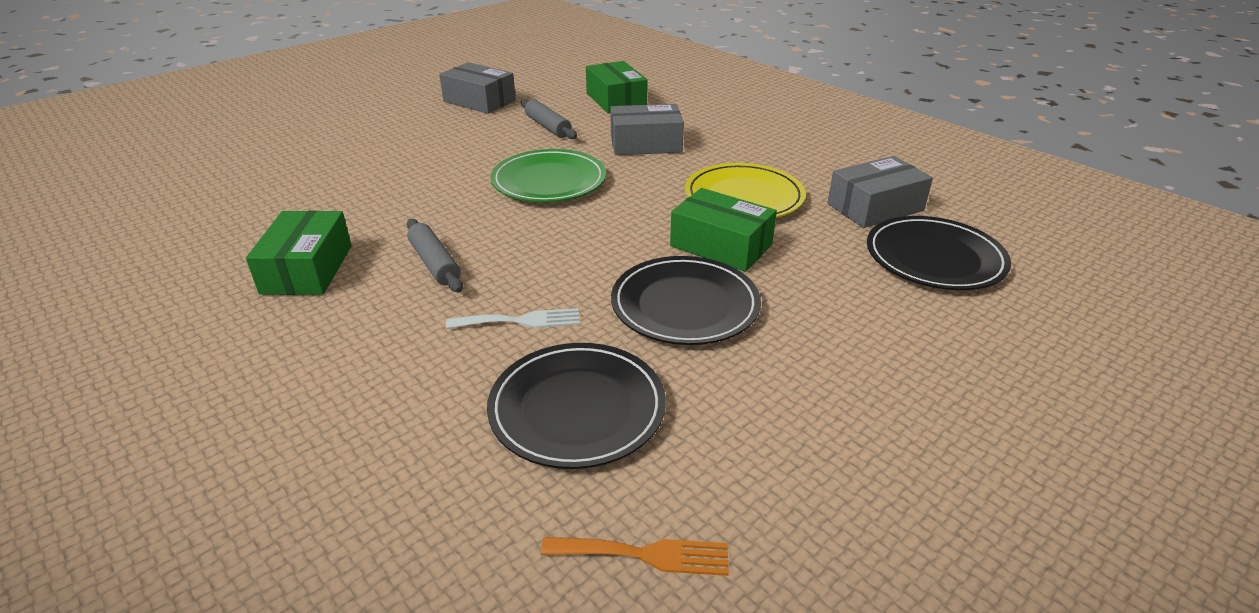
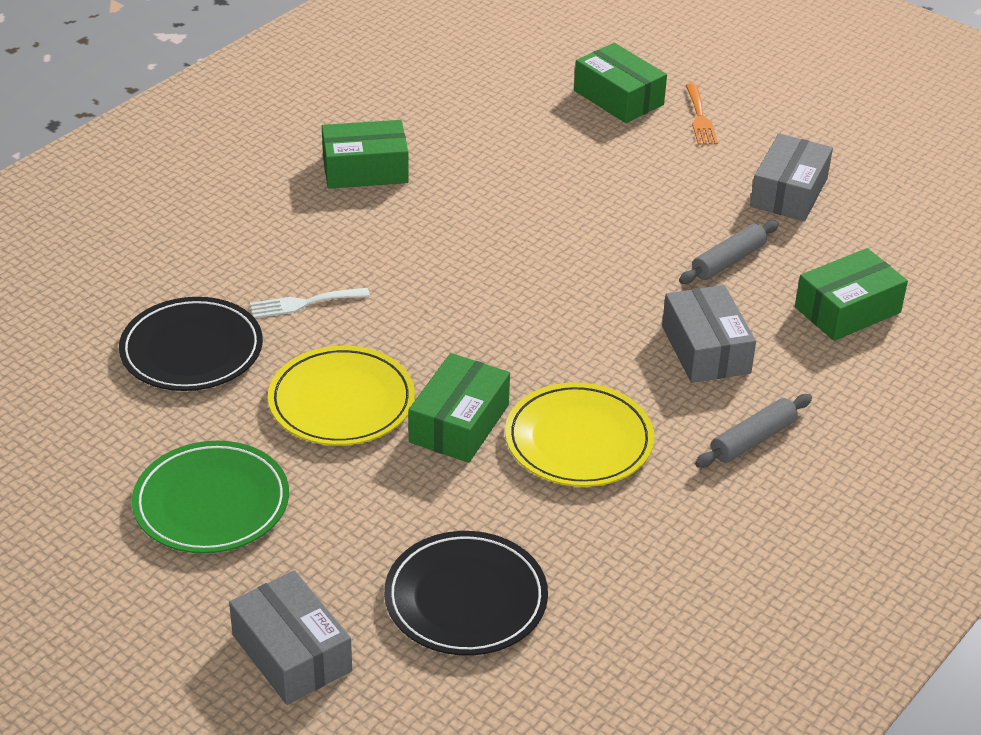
camera: 80 degrees right, 5 degrees up
grey rolling pin [407,219,463,293] -> grey rolling pin moved to [695,394,812,468]
white fork [446,308,580,329] -> white fork turned 90 degrees clockwise [250,288,370,318]
green plate [490,149,606,202] -> green plate moved to [132,441,289,554]
orange fork [541,537,729,576] -> orange fork moved to [685,84,718,145]
black plate [611,256,761,345] -> yellow plate [268,346,415,446]
grey box [827,156,933,228] -> grey box moved to [229,570,352,705]
none -> green box [574,43,667,123]

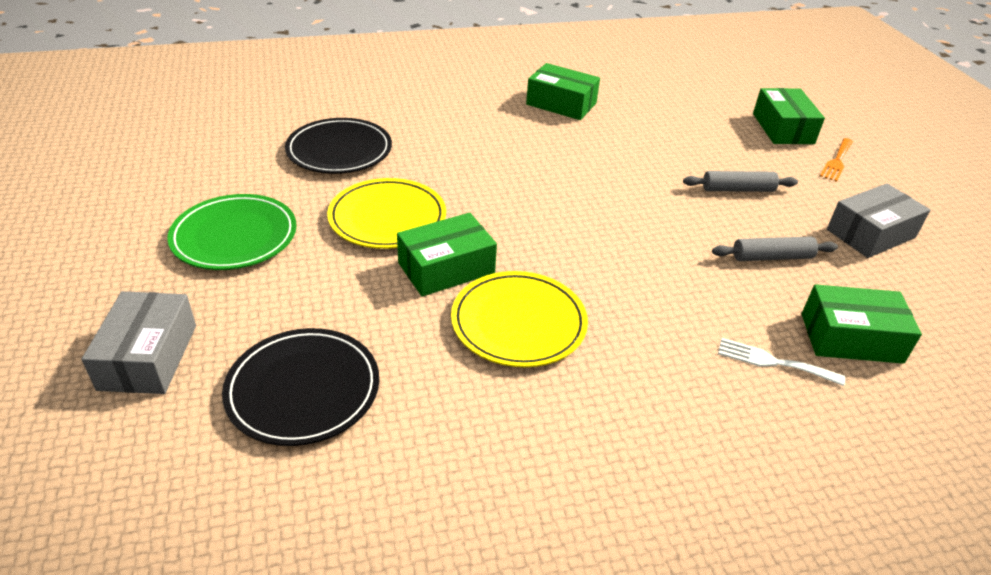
camera: 35 degrees right, 0 degrees up
white fork [250,288,370,318] -> white fork moved to [718,338,845,386]
grey box [662,285,756,383] -> none
grey rolling pin [695,394,812,468] -> grey rolling pin moved to [683,171,798,192]

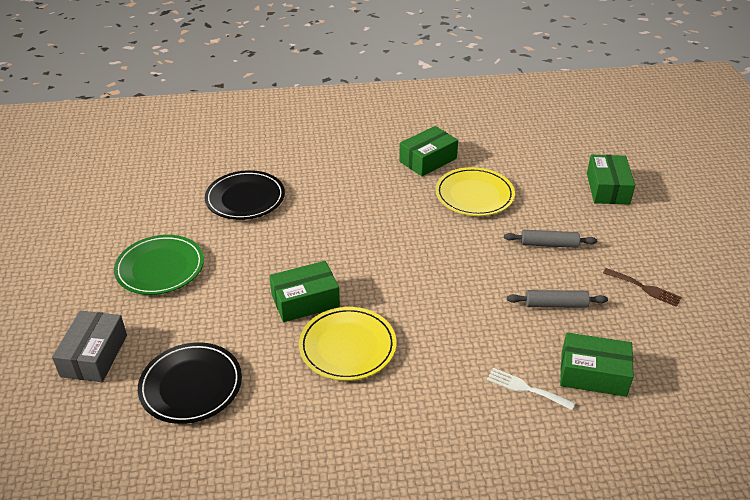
camera: 10 degrees right, 0 degrees up
yellow plate [327,178,446,249] -> yellow plate moved to [435,167,515,216]
green box [526,63,600,120] -> green box turned 75 degrees counterclockwise [399,126,458,176]
orange fork [820,138,853,182] -> none
grey box [827,183,930,258] -> brown fork [603,268,682,307]

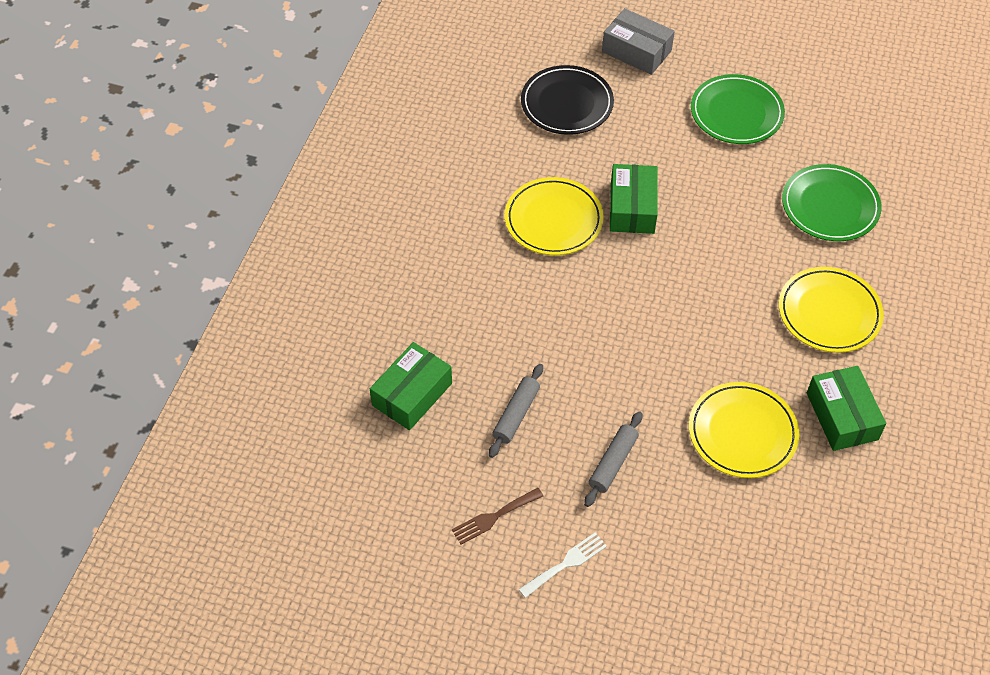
camera: 115 degrees right, 15 degrees up
black plate [205,170,285,220] -> green plate [782,164,882,241]
white fork [487,368,575,410] -> white fork moved to [519,532,607,598]
green box [587,154,635,205] -> none
none -> yellow plate [779,267,884,353]

